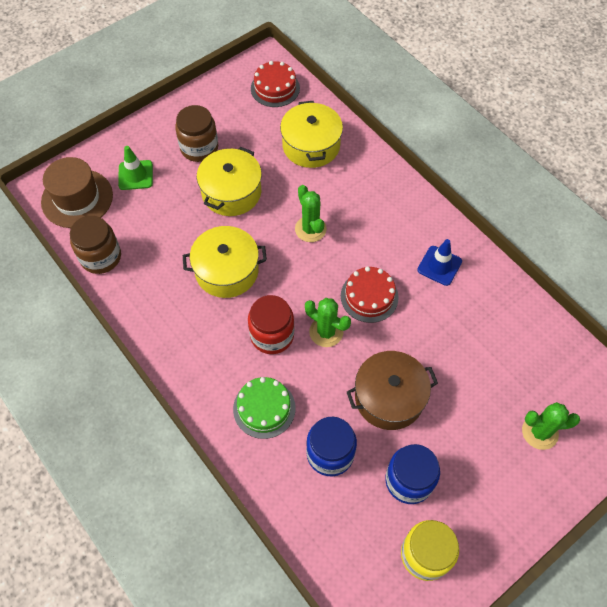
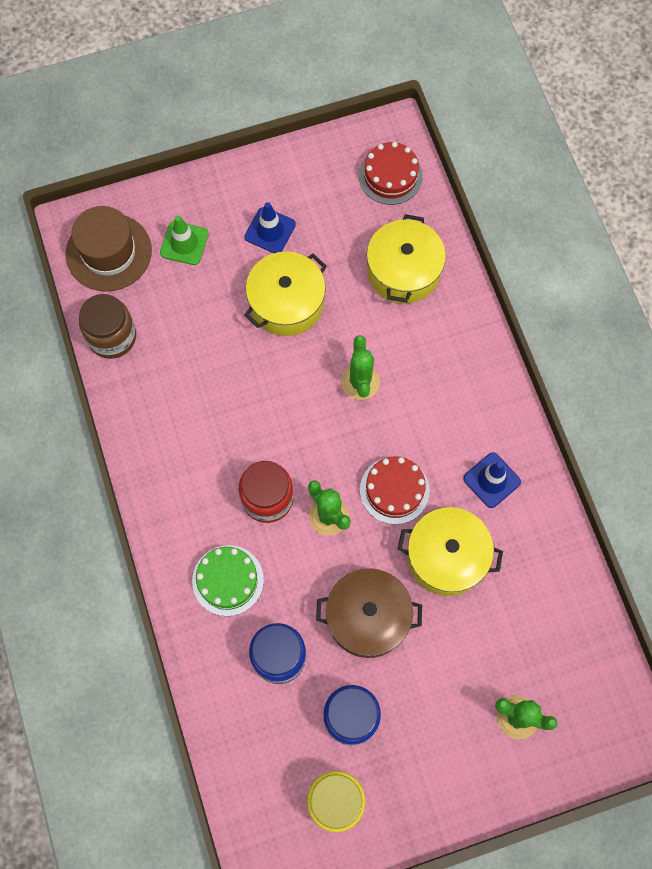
camera: 20 degrees right, 10 degrees up
brown jar [175,105,218,162] -> blue traffic cone [245,202,296,253]
yellow pot [183,226,267,298] -> yellow pot moved to [398,507,503,596]

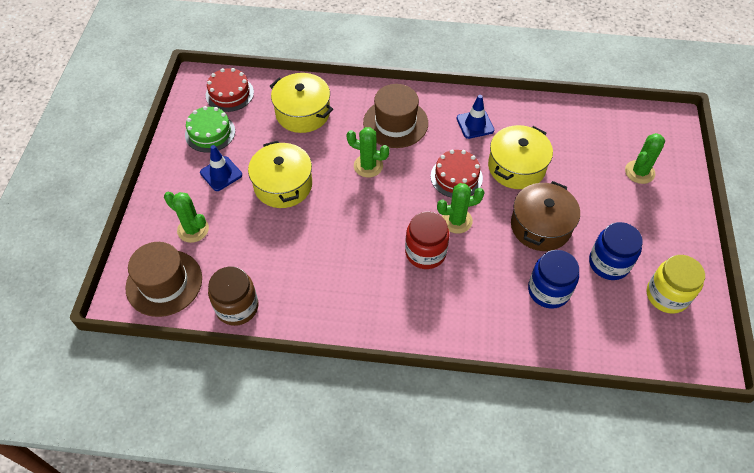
camera: 65 degrees left, 15 degrees down
green traffic cone [160,215,209,265] -> green cactus [164,192,209,243]
green cake [192,545,264,616] -> green cake moved to [185,106,235,153]
none -> brown hat [363,84,428,148]

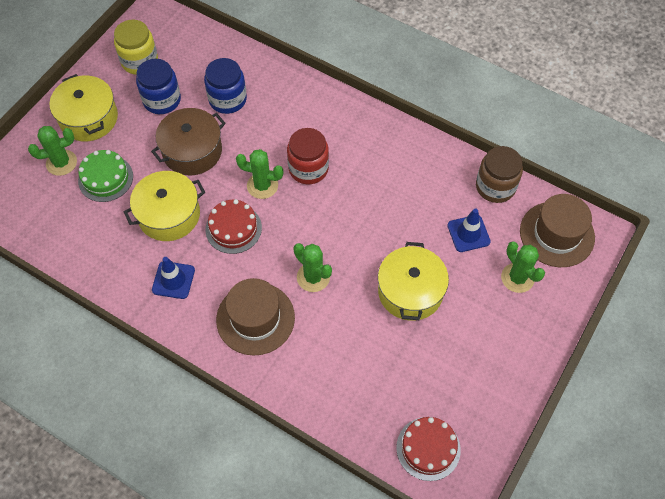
camera: 155 degrees left, 5 degrees up
green cake [185,106,235,153] -> green cake moved to [78,150,133,202]
blue traffic cone [200,145,242,191] -> blue traffic cone moved to [447,209,491,252]
yellow pot [270,73,333,133] -> yellow pot moved to [50,74,118,141]

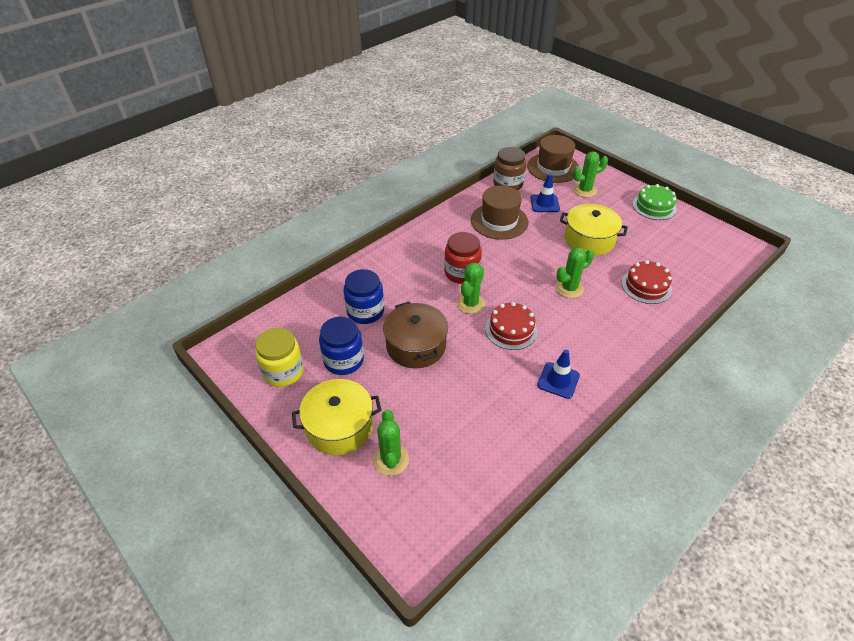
camera: 75 degrees left, 15 degrees down
green cake [78,150,133,202] -> green cake moved to [633,184,677,220]
yellow pot [124,171,205,241] -> none
brown hat [216,278,295,356] -> brown hat moved to [471,186,528,240]
red cake [396,417,461,481] -> red cake moved to [621,260,672,304]

